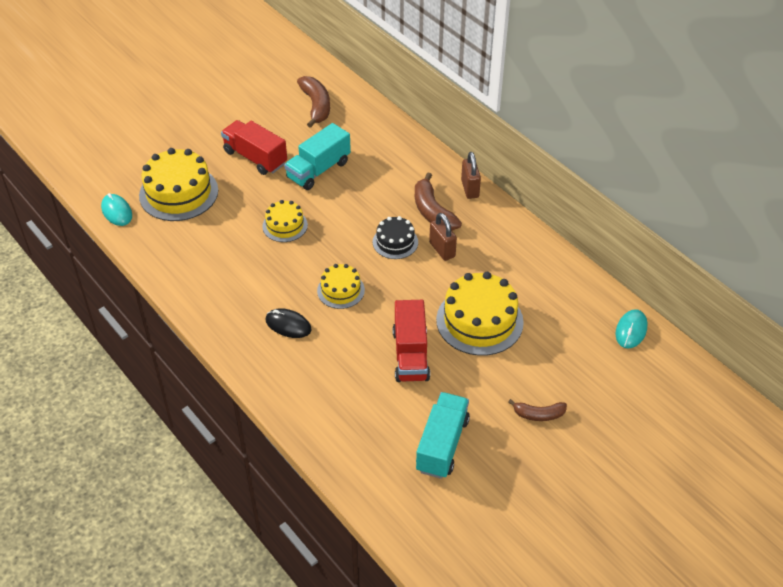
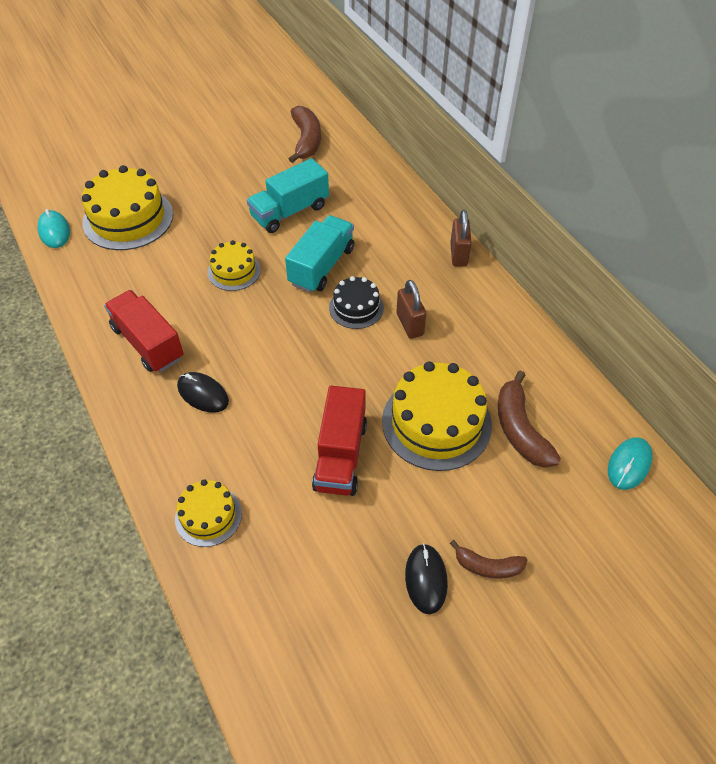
camera: 10 degrees right, 5 degrees up
red truck [221,120,287,175] -> red truck moved to [104,290,184,372]
yellow cake [317,264,365,309] -> yellow cake moved to [175,480,242,547]
brown banana [415,173,462,231] -> brown banana moved to [498,370,561,468]
turquoise truck [416,392,470,479] -> turquoise truck moved to [285,215,354,293]
none -> black mouse [405,544,448,614]

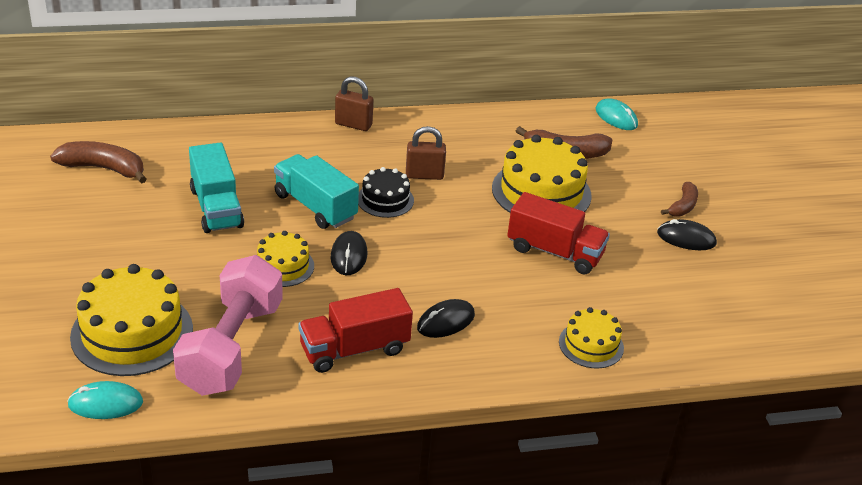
camera: 75 degrees left, 15 degrees down
none -> pink dumbbell [173,255,283,396]
none -> black mouse [331,231,367,275]

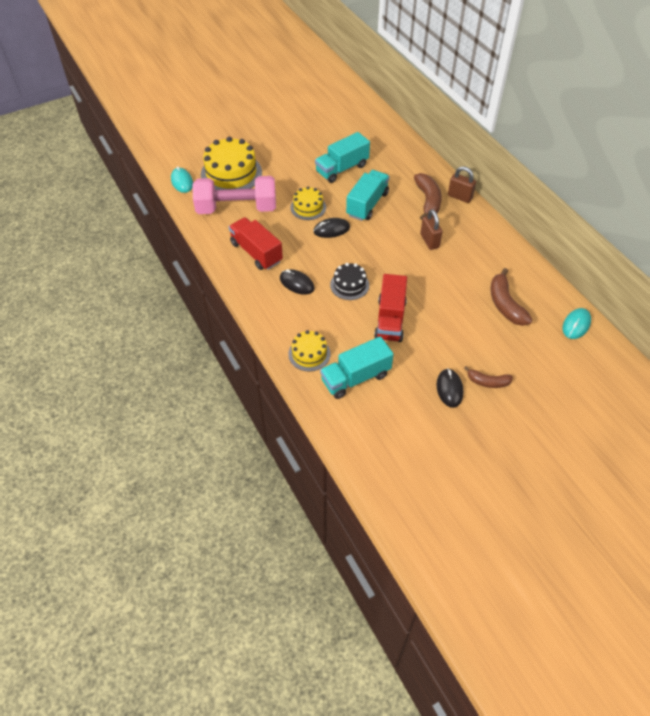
camera: 75 degrees right, 15 degrees up
brown banana [50,141,147,183] -> brown banana moved to [414,173,442,220]
brown padlock [335,76,374,131] -> brown padlock turned 60 degrees counterclockwise [448,166,476,203]
black cake [358,167,414,218] -> black cake moved to [330,263,369,300]
yellow cake [492,135,592,213] -> none
none -> turquoise truck [320,336,394,399]

